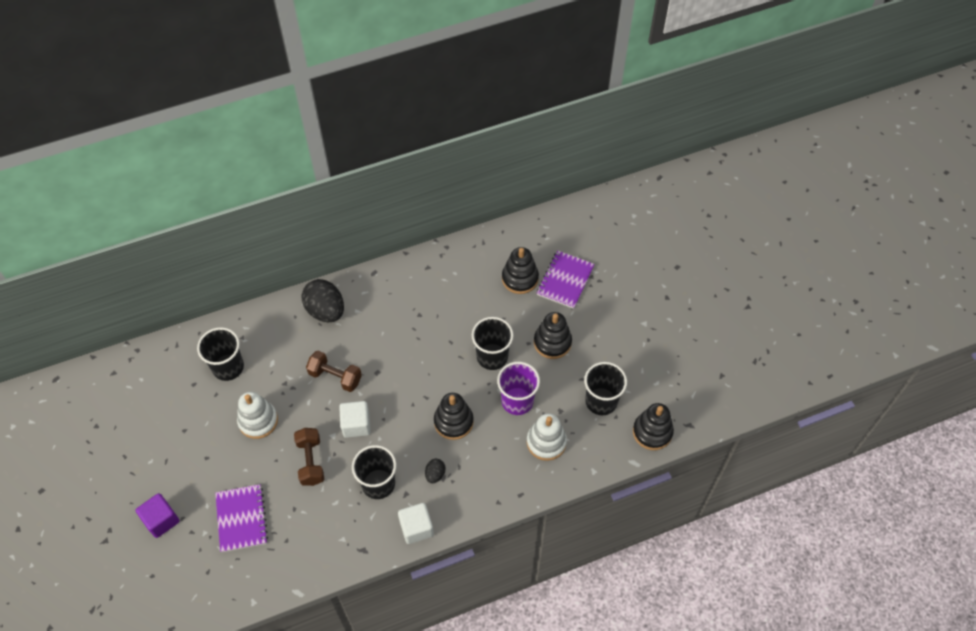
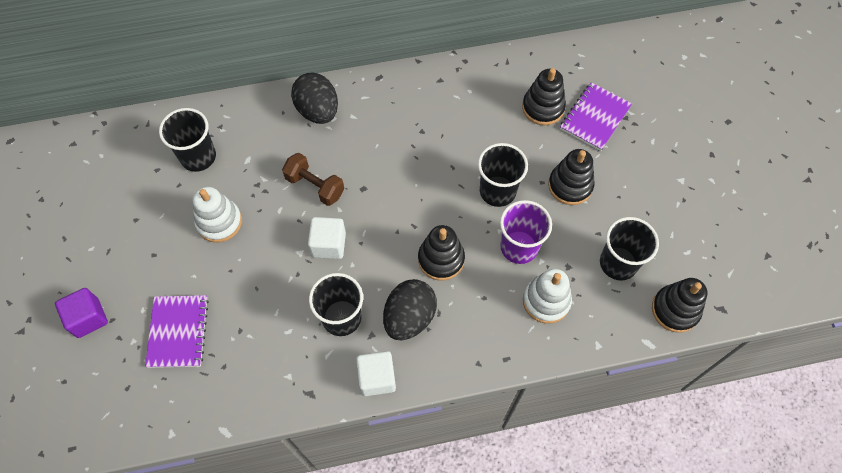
camera: 10 degrees right, 5 degrees up
brown dumbbell [294,428,324,486] -> none
black egg [425,459,446,483] -> black egg [383,279,437,340], size x2.08

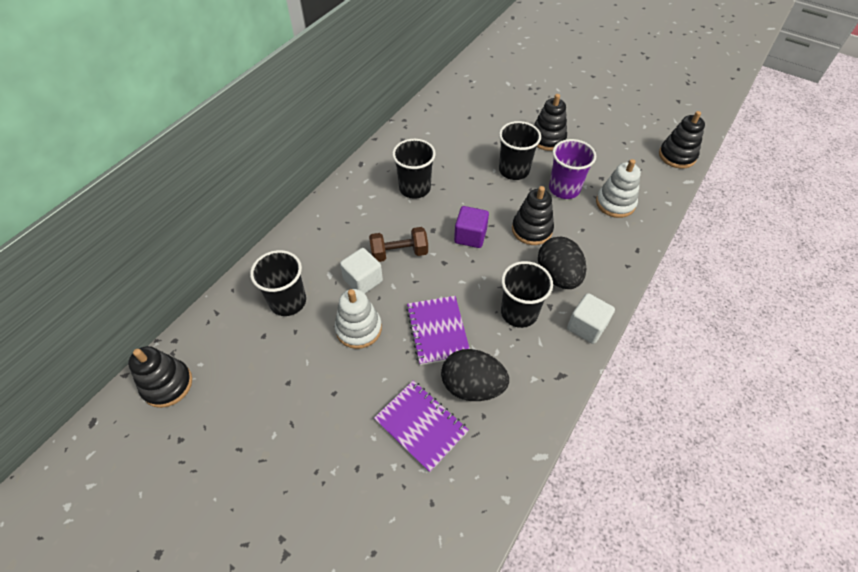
camera: 45 degrees left, 10 degrees down
purple cube [55,288,108,338] -> purple cube moved to [454,206,489,248]
black egg [291,72,338,124] -> black egg moved to [441,349,509,401]
white cube [308,217,346,259] -> white cube moved to [340,248,383,294]
black stacking toy [522,68,566,125] -> black stacking toy moved to [128,346,192,408]
purple notebook [560,82,632,151] -> purple notebook moved to [406,296,470,365]
black cup [600,217,659,280] -> black cup moved to [392,139,436,199]

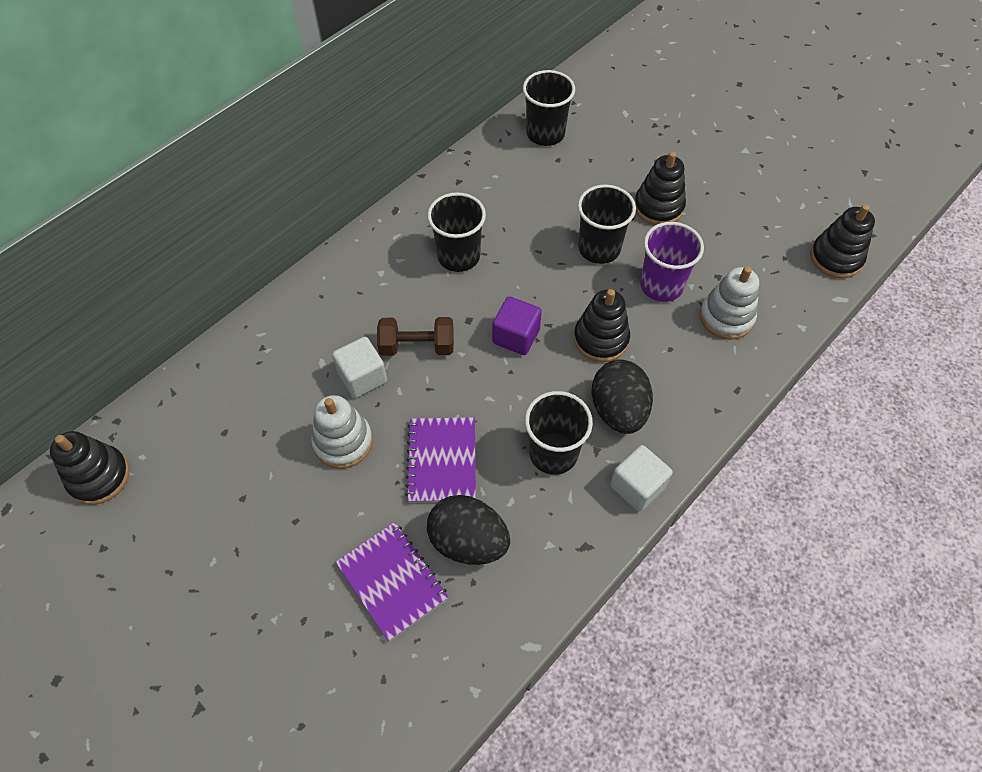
camera: 10 degrees right, 5 degrees up
black cup [250,250,306,316] -> black cup moved to [523,70,575,146]

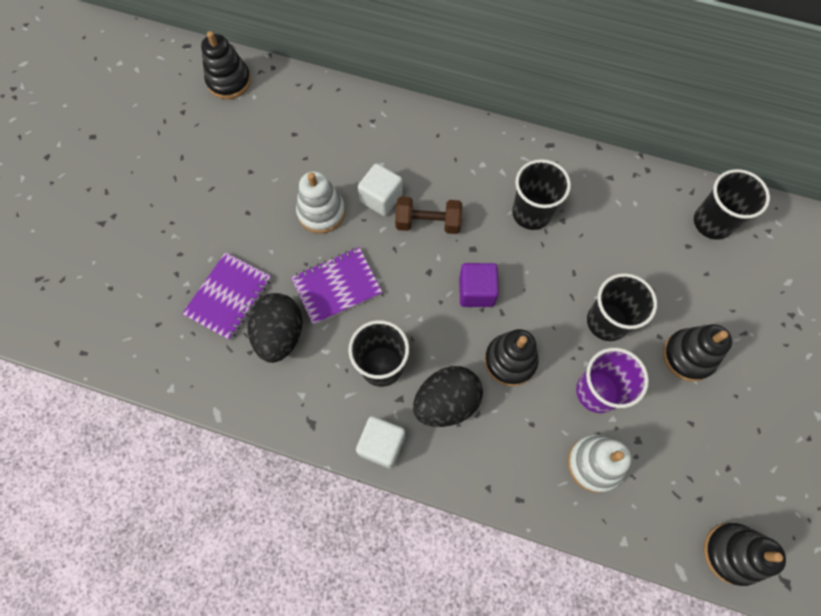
camera: 65 degrees right, 10 degrees up
brown dumbbell [377,317,454,356] -> brown dumbbell turned 60 degrees counterclockwise [395,197,462,234]

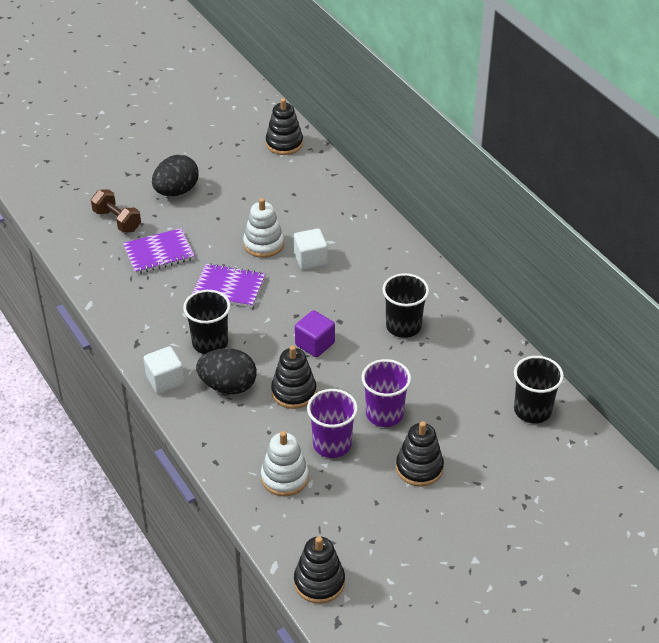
camera: 40 degrees right, 25 degrees down
black egg [247,293,303,363] -> black egg moved to [152,155,199,196]
brown dumbbell [395,197,462,234] -> brown dumbbell moved to [91,189,141,233]
black cup [587,273,657,341] -> purple cup [361,359,411,427]

